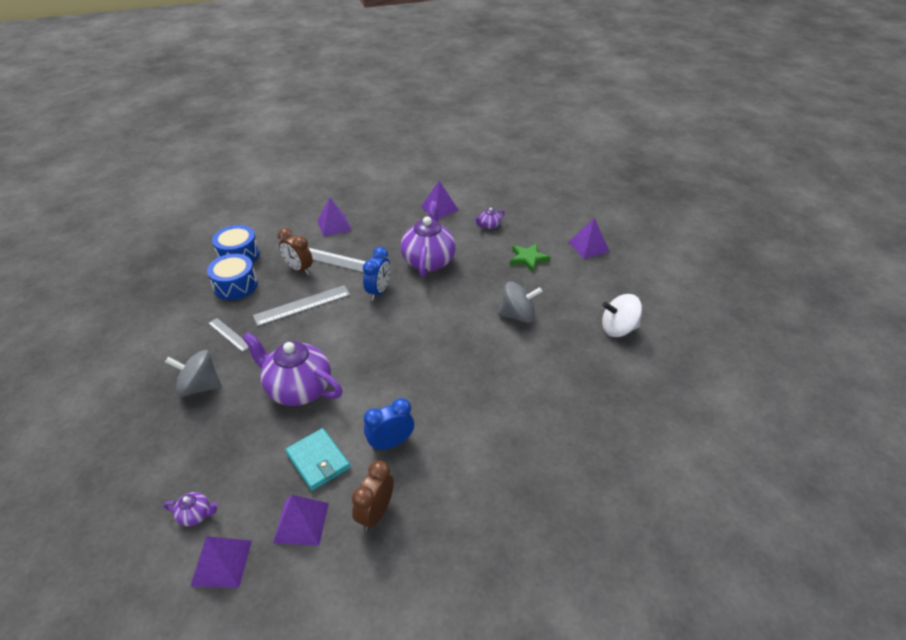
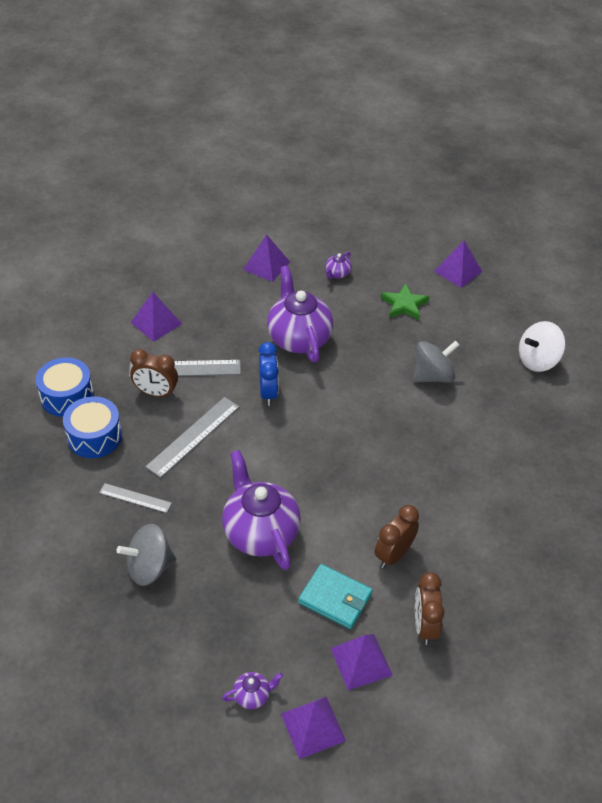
camera: 25 degrees left, 5 degrees up
purple teapot [242,332,342,406] -> purple teapot turned 60 degrees clockwise [222,450,301,570]
blue clock [364,398,414,451] -> brown clock [375,505,419,568]

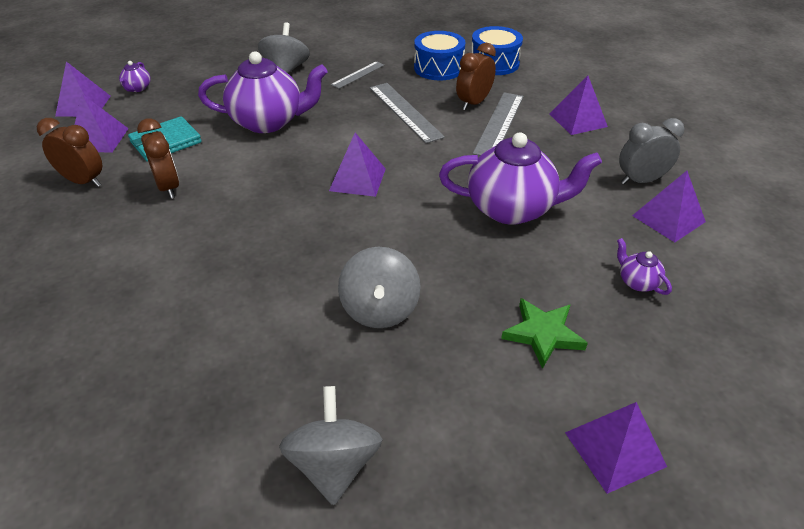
camera: 115 degrees right, 5 degrees down
blue clock [258,342,279,406] -> none
white spinning top [519,321,566,372] -> grey spinning top [279,386,383,505]
none -> purple pyramid [329,133,386,197]
none -> grey clock [619,118,685,185]

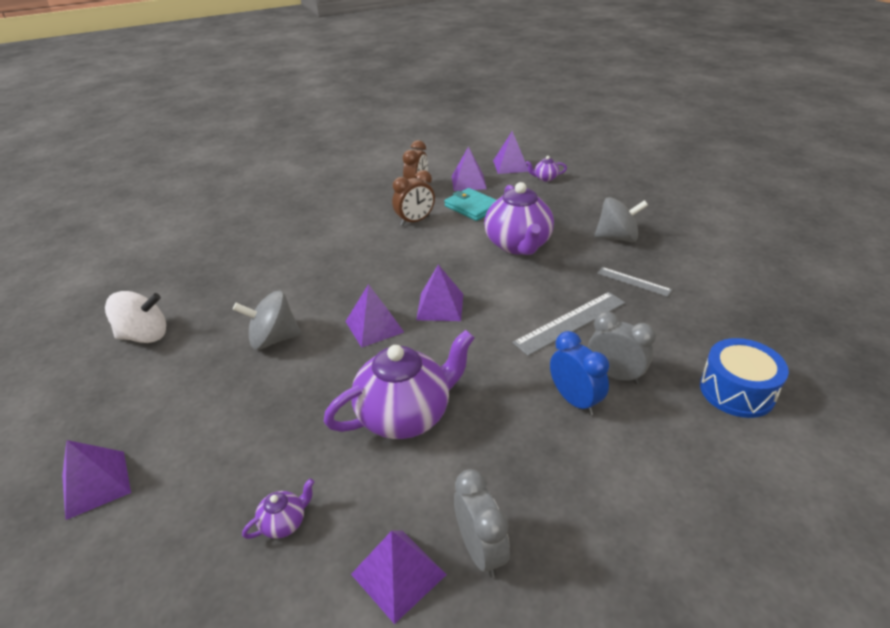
camera: 85 degrees right, 5 degrees down
grey spinning top [279,386,383,505] -> white spinning top [105,291,166,343]
blue drum [414,31,465,81] -> none
purple teapot [439,132,602,225] -> purple teapot turned 120 degrees counterclockwise [324,330,475,439]
brown clock [456,43,496,110] -> grey clock [588,312,656,384]
grey ruler [473,92,523,156] -> blue clock [550,331,609,415]
green star [501,298,588,369] -> none
purple pyramid [550,76,608,135] -> purple pyramid moved to [345,284,404,348]

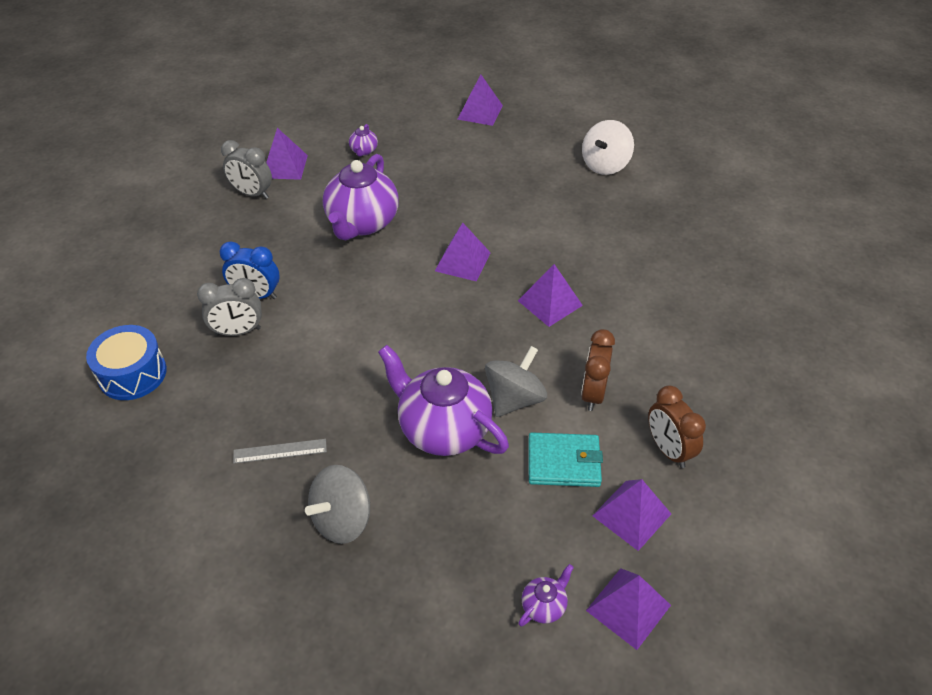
camera: 135 degrees right, 10 degrees up
grey spinning top [233,291,302,350] -> grey spinning top moved to [485,346,547,417]
purple pyramid [416,265,463,321] -> purple pyramid moved to [518,264,583,327]
grey ruler [512,292,625,356] -> none

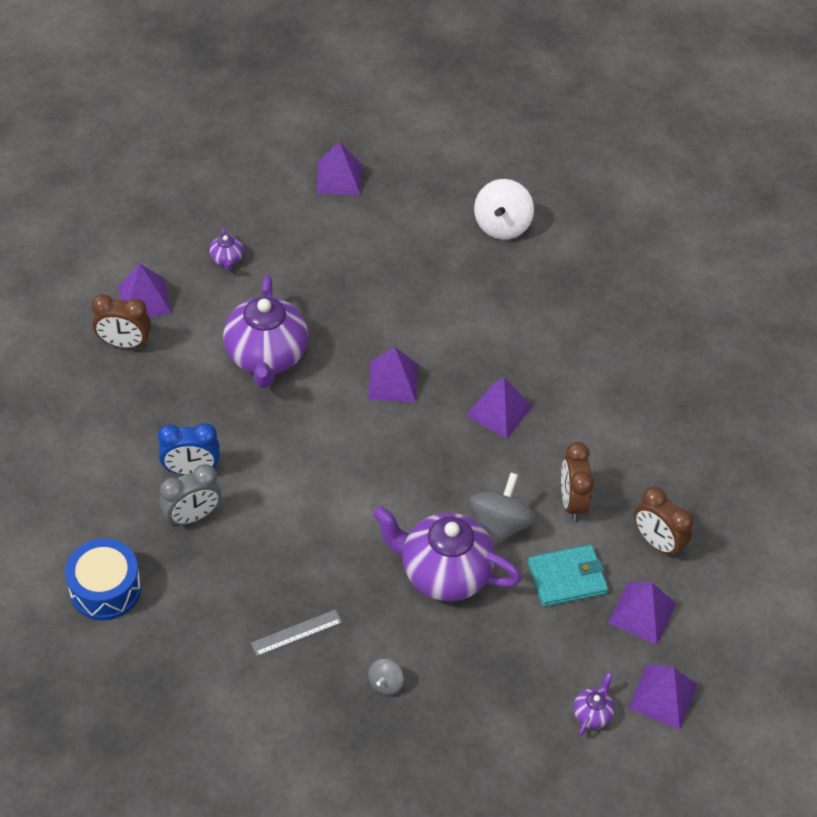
camera: 20 degrees left, 5 degrees up
grey clock [221,140,272,199] -> brown clock [92,294,151,349]
grey spinning top [305,465,370,544] -> grey spinning top [368,659,404,695], size x0.51

